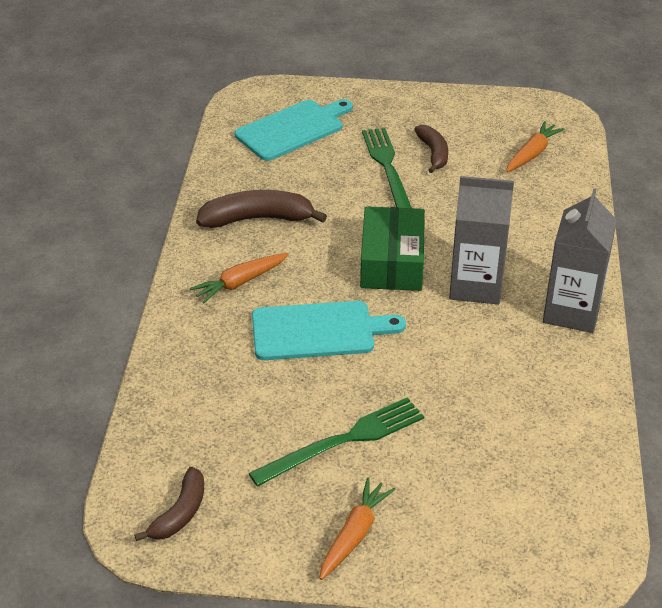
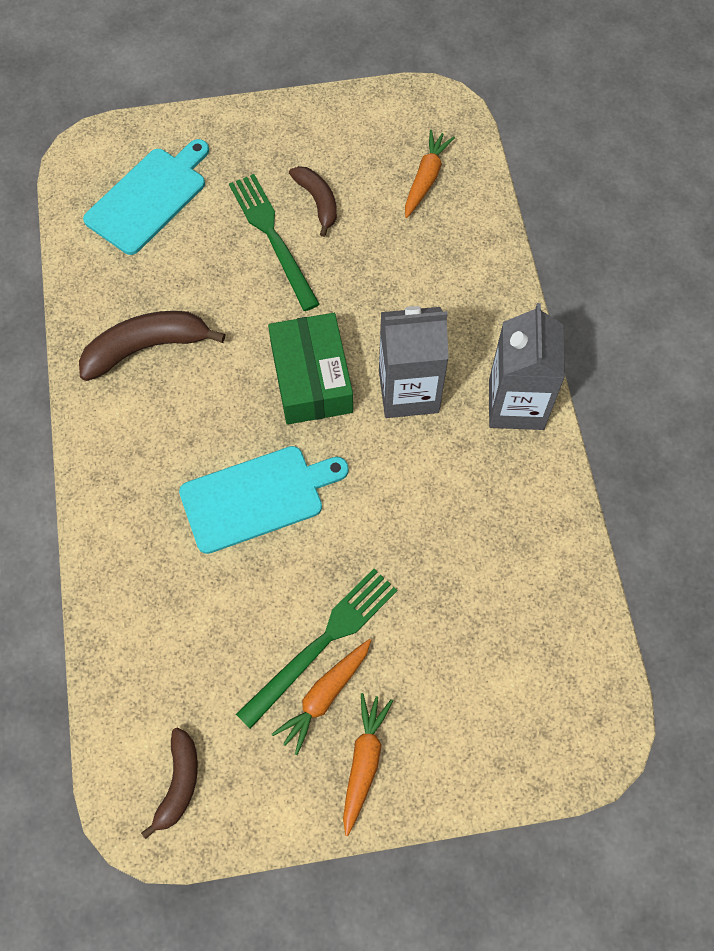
camera: 15 degrees left, 25 degrees up
orange carrot [190,253,289,304] -> orange carrot moved to [272,639,371,755]

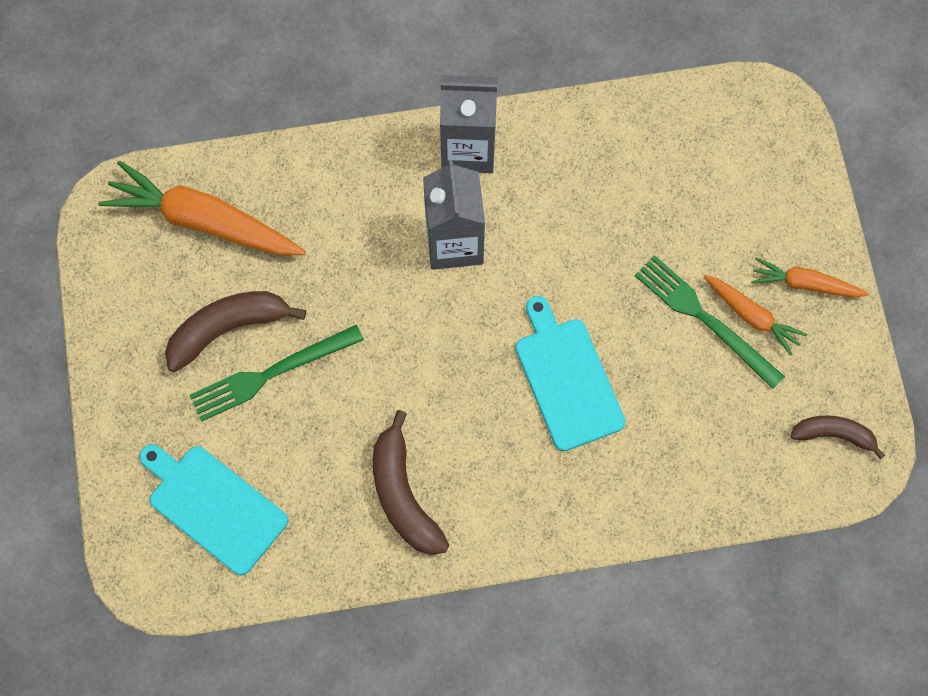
camera: 90 degrees left, 5 degrees up
green box [268,313,353,425] -> none
brown banana [289,166,337,237] -> brown banana [165,291,306,372], size x1.59
orange carrot [405,130,455,218] -> orange carrot [98,161,306,256], size x1.85

